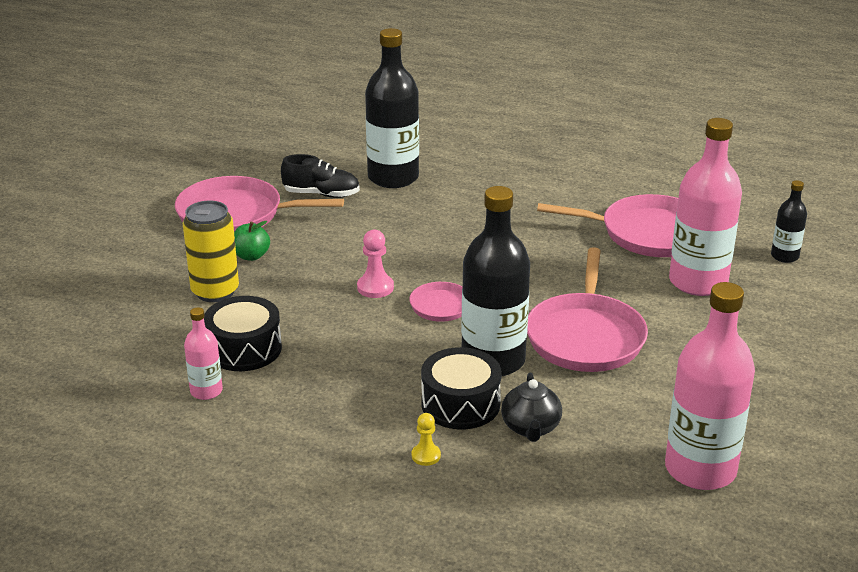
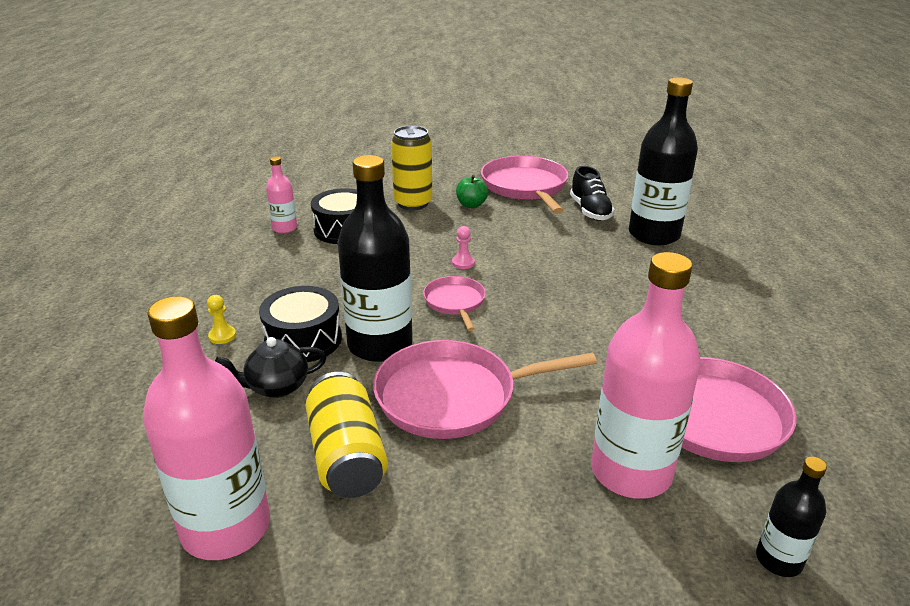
camera: 70 degrees right, 0 degrees up
pink pawn [357,230,394,298] -> pink pawn [452,226,475,269], size x0.67
none -> yellow can [305,372,388,498]

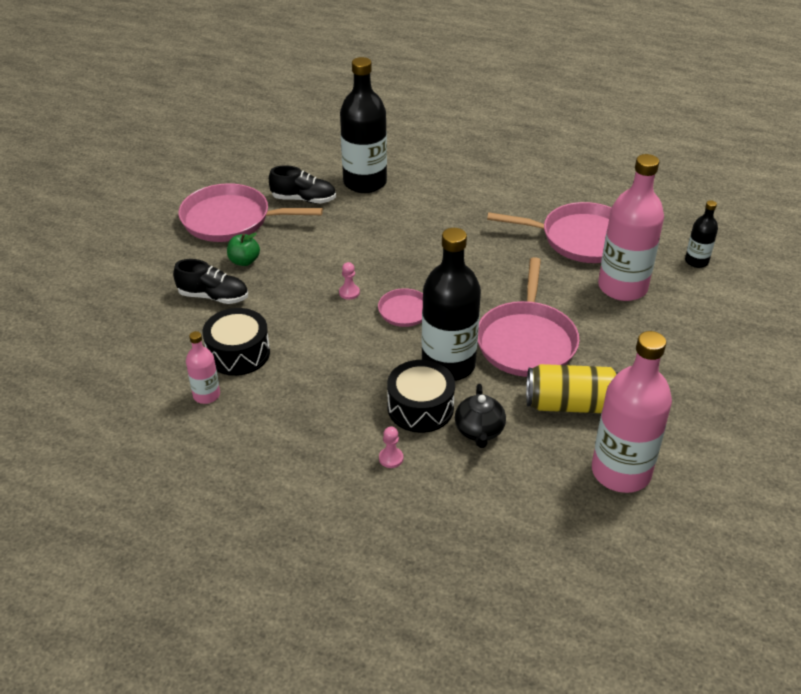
camera: 70 degrees left, 10 degrees up
yellow pawn [207,295,236,344] -> pink pawn [379,427,403,468]
yellow can [391,126,432,210] -> black shoe [173,259,248,304]

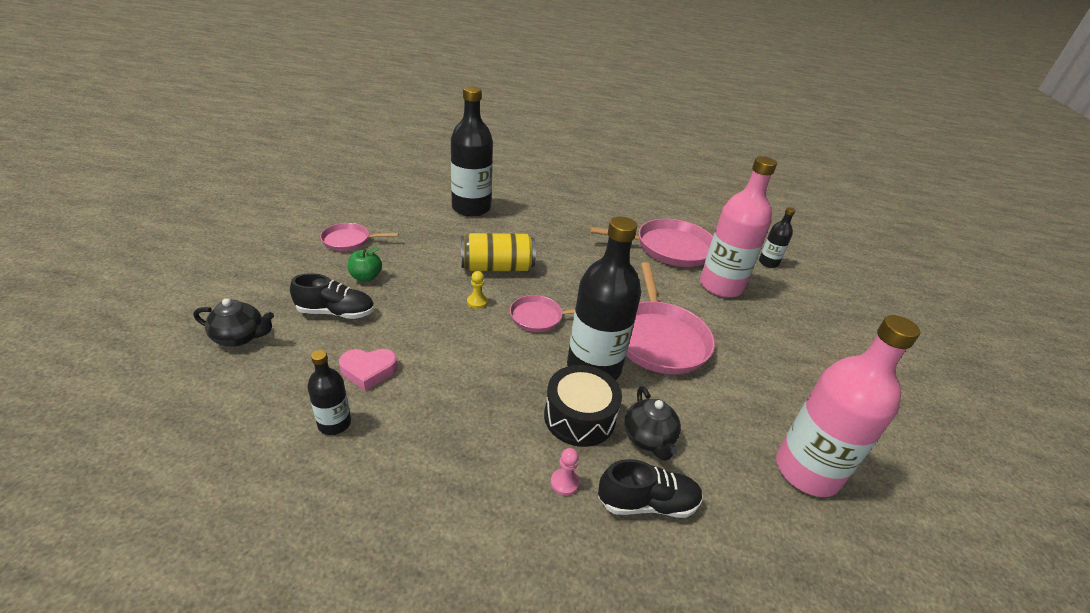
camera: 15 degrees left, 5 degrees down
pink pan [178,183,323,242] -> pink pan [320,223,398,251], size x0.54
pink bottle [186,331,220,404] -> black bottle [307,350,351,435]
black drum [202,308,270,376] -> pink heart [339,349,398,391]
black shoe [269,165,336,203] -> black shoe moved to [598,459,703,518]
pink pawn [339,262,360,300] -> yellow pawn [467,271,488,309]
yellow can [526,364,619,413] -> yellow can moved to [461,233,536,271]
none -> black teapot [194,298,274,347]

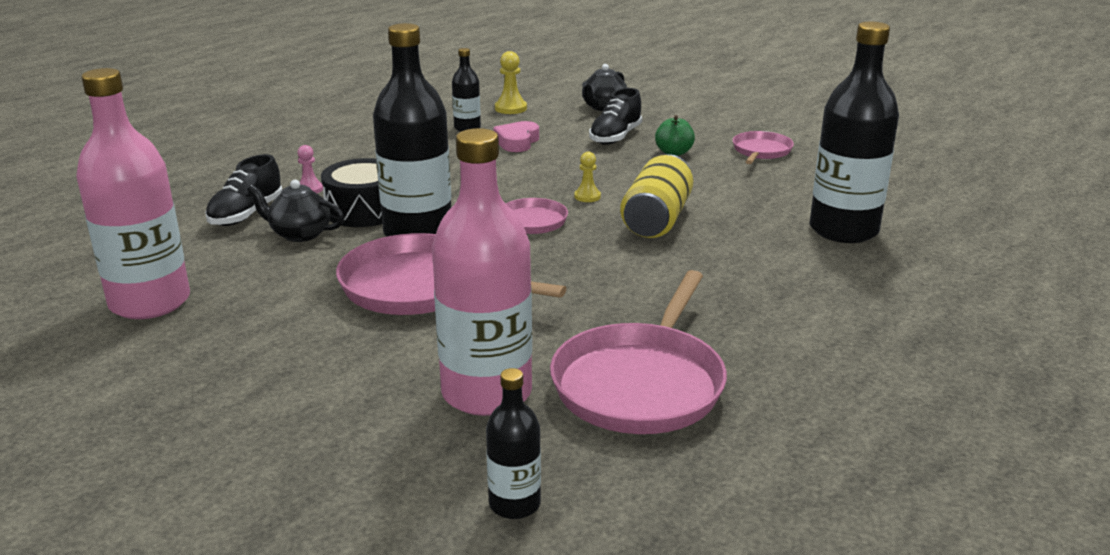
camera: 120 degrees right, 10 degrees down
none -> yellow pawn [495,51,527,114]

